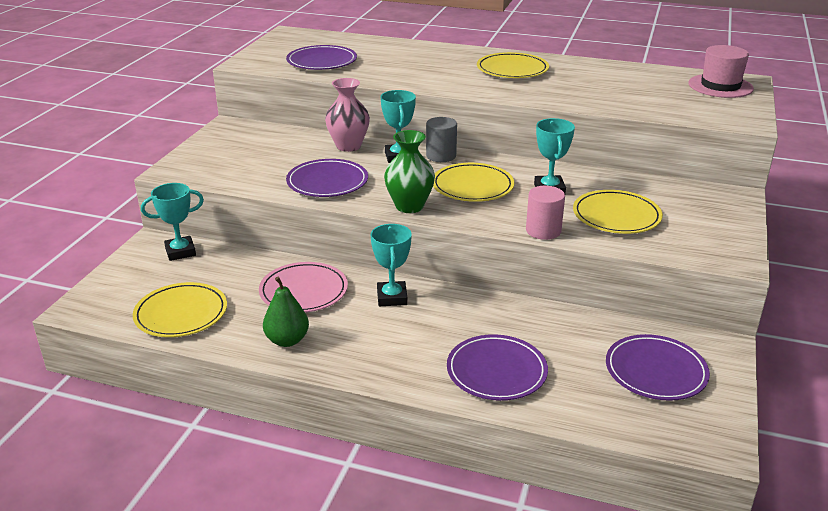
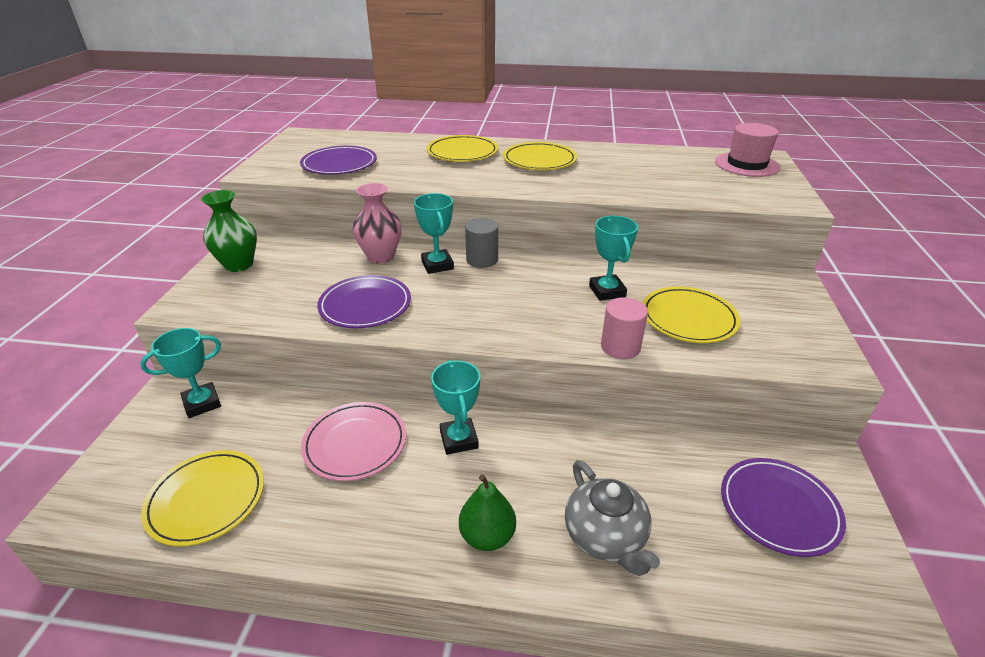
camera: 10 degrees left, 5 degrees up
green pear [263,276,309,347] -> green pear moved to [459,474,516,551]
green vase [384,130,435,213] -> green vase moved to [201,190,257,272]
yellow plate [433,163,514,202] -> yellow plate moved to [427,135,498,162]
purple plate [447,334,548,401] -> grey teapot [565,460,660,576]

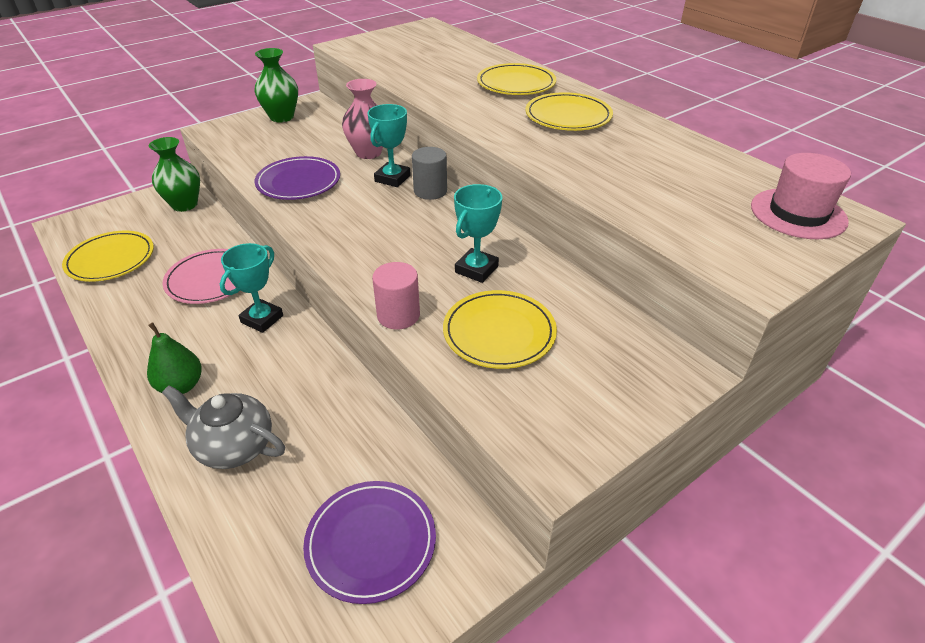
camera: 45 degrees right, 5 degrees up
turquoise trophy [140,328,221,418] -> green vase [149,137,200,212]
purple plate [300,146,377,175] -> none
grey teapot [565,460,660,576] -> grey teapot turned 90 degrees clockwise [162,385,285,469]

